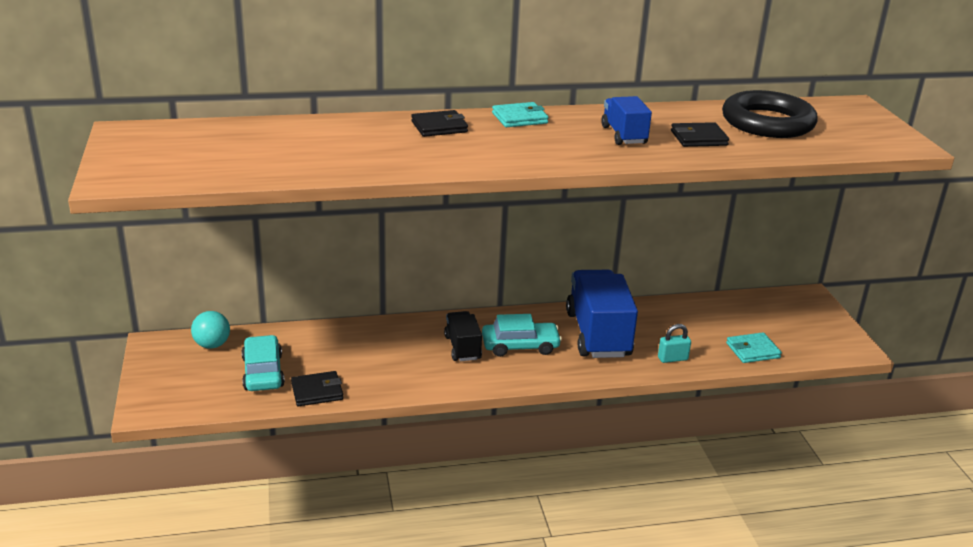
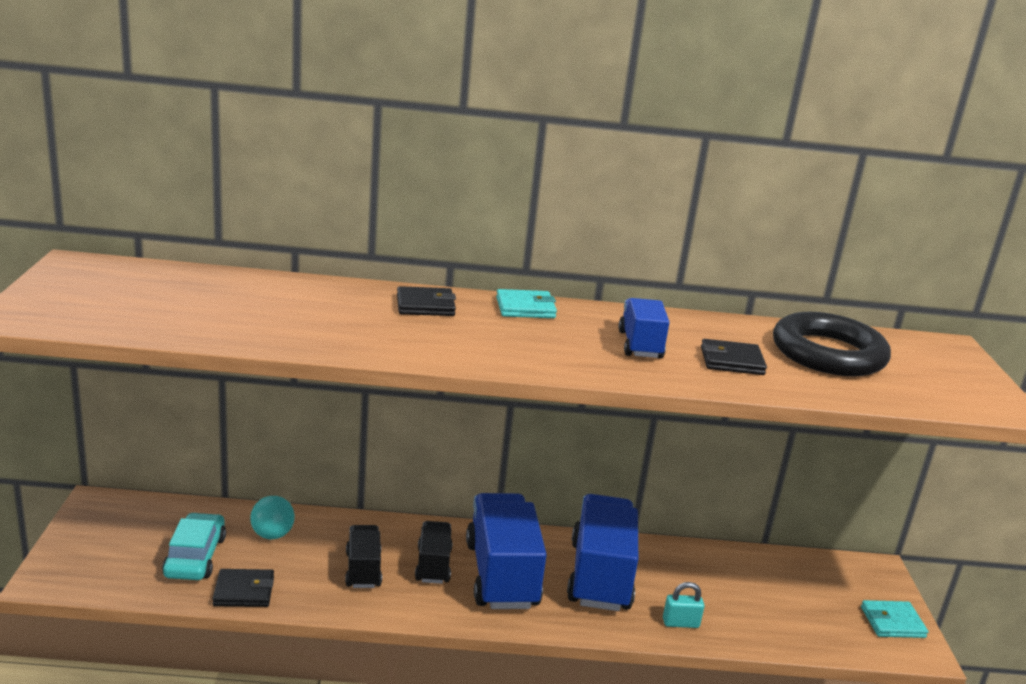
camera: 10 degrees right, 5 degrees down
turquoise ball [191,311,230,348] -> turquoise ball moved to [250,496,295,539]
turquoise car [482,314,562,357] -> blue truck [466,493,547,609]
turquoise wallet [726,332,782,363] -> turquoise wallet moved to [861,600,928,638]
none -> black truck [345,525,382,588]

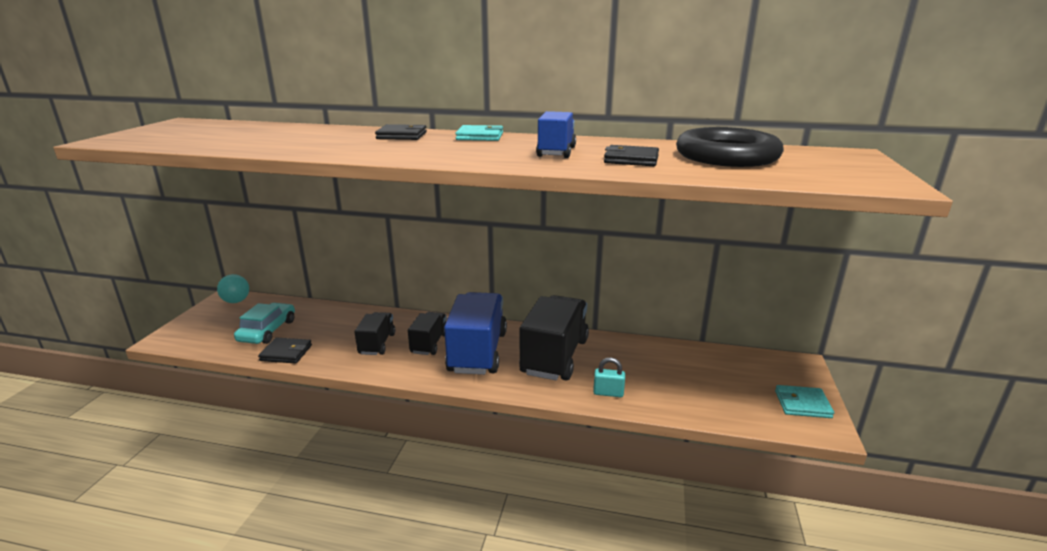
camera: 15 degrees right, 0 degrees up
turquoise ball [250,496,295,539] -> turquoise ball moved to [217,274,249,303]
blue truck [567,494,638,611] -> black truck [519,295,589,380]

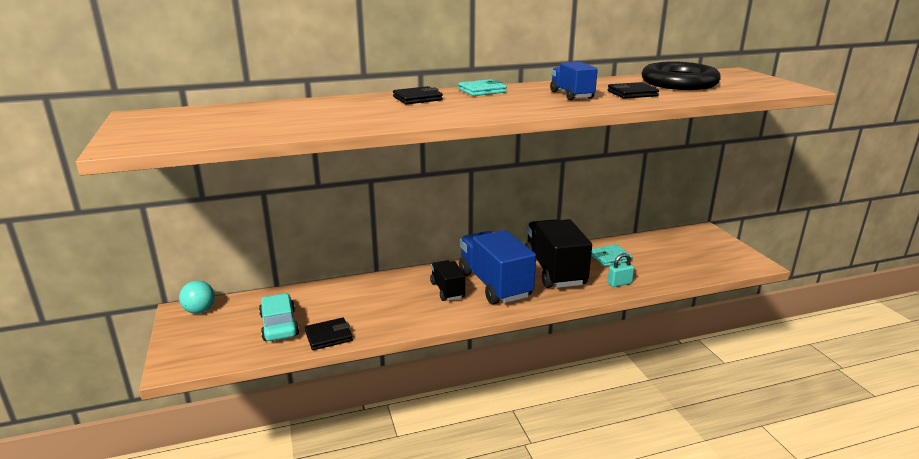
camera: 30 degrees left, 0 degrees up
black truck [354,312,395,355] -> none
turquoise wallet [775,385,834,418] -> turquoise wallet moved to [591,244,633,266]

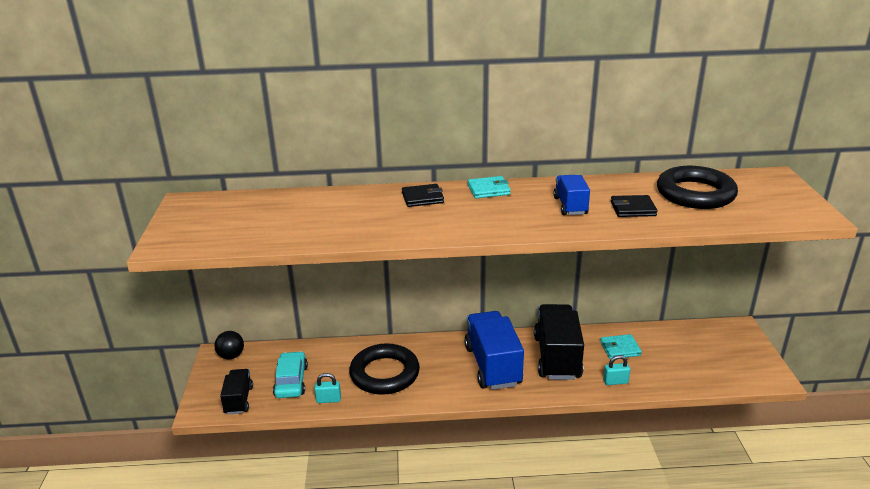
camera: 15 degrees right, 5 degrees up
turquoise ball [179,280,215,314] -> black ball [215,331,244,359]
black wallet [305,318,353,350] -> turquoise padlock [314,373,341,403]
black truck [430,260,465,301] -> black truck moved to [220,369,253,414]
none -> black ring [349,343,420,395]

